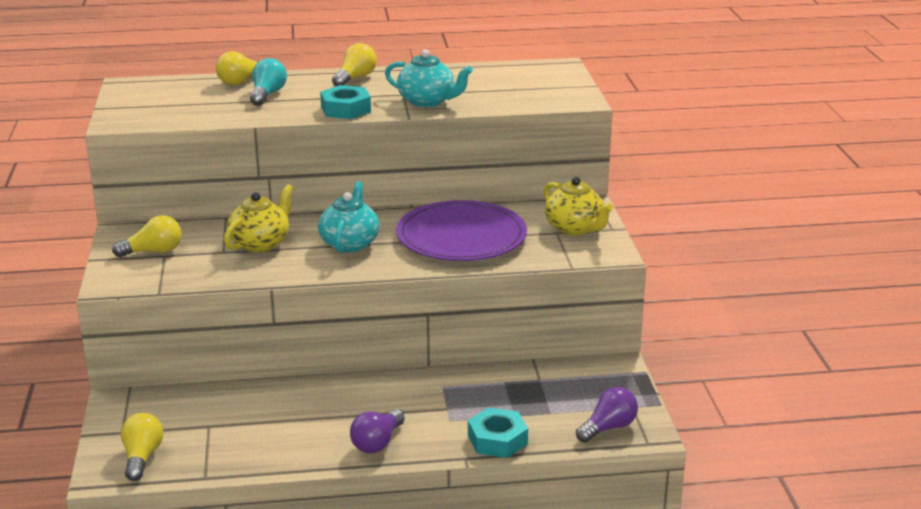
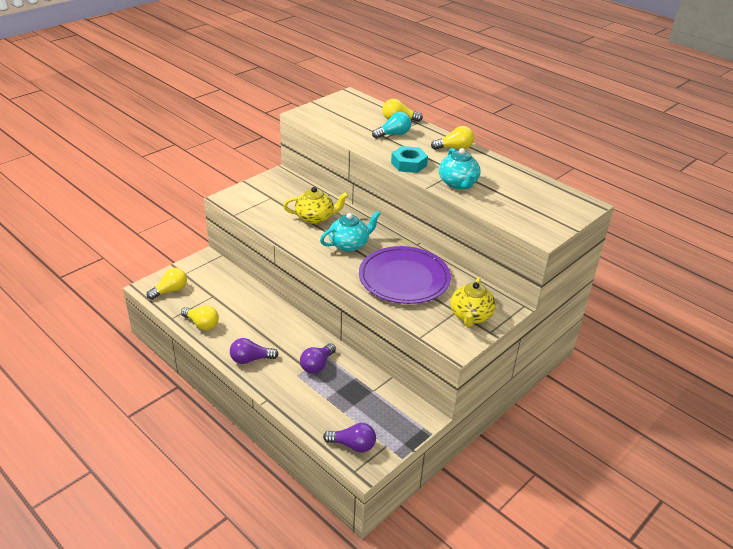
camera: 50 degrees right, 10 degrees up
yellow light bulb [112,215,182,257] -> yellow light bulb moved to [181,306,219,330]
turquoise nut [468,407,528,458] -> none
none -> purple light bulb [300,343,336,374]

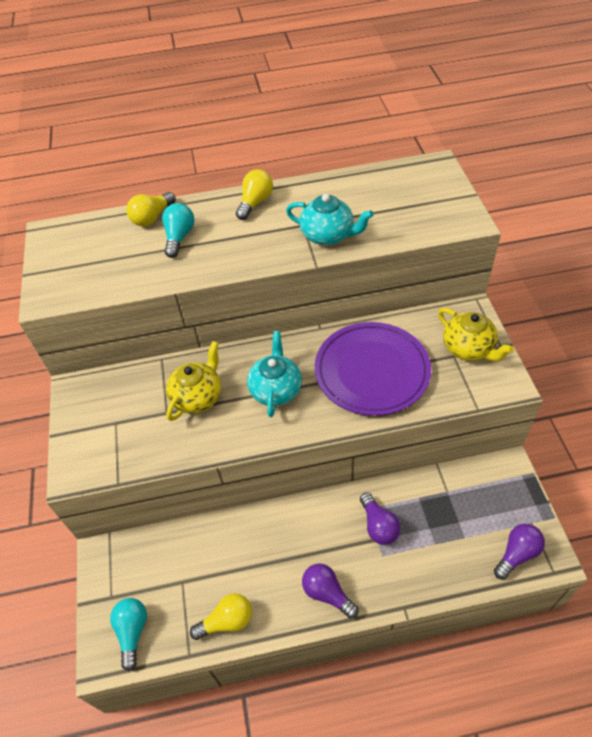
camera: 50 degrees left, 15 degrees up
yellow light bulb [147,268,187,300] -> turquoise light bulb [110,598,147,671]
purple light bulb [230,338,278,364] -> purple light bulb turned 105 degrees clockwise [302,563,358,619]
turquoise nut [391,146,428,173] -> none

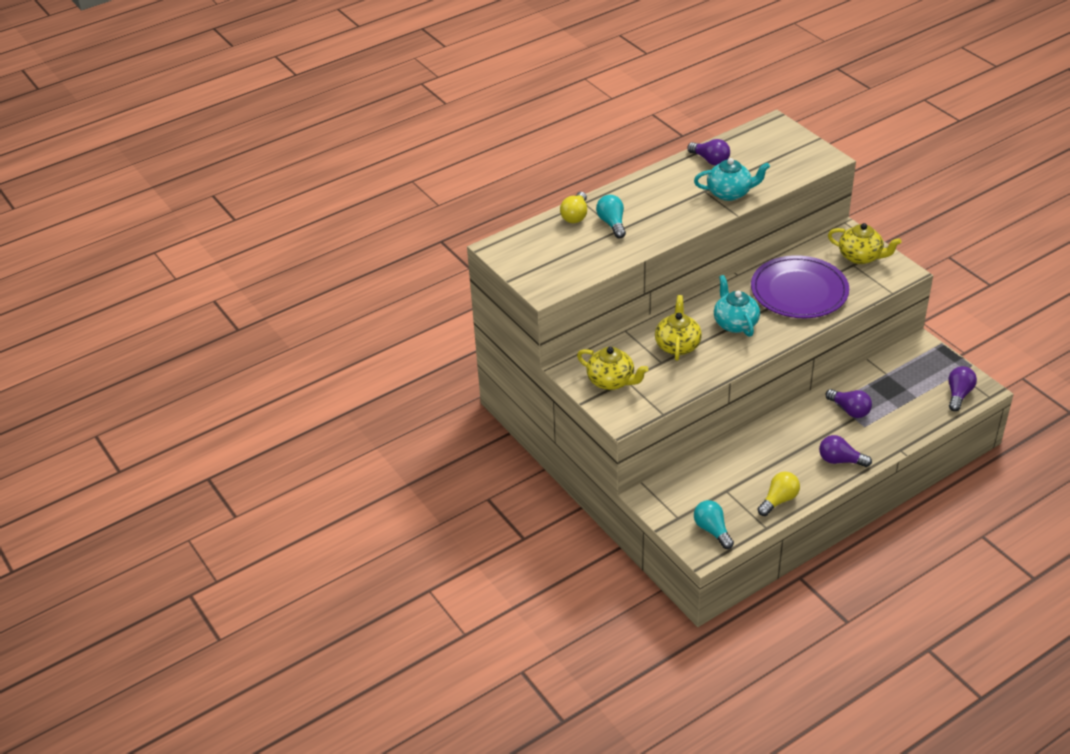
camera: 25 degrees left, 10 degrees down
yellow light bulb [236,169,273,220] -> none
none -> yellow teapot [577,347,649,390]
none -> purple light bulb [687,139,730,165]

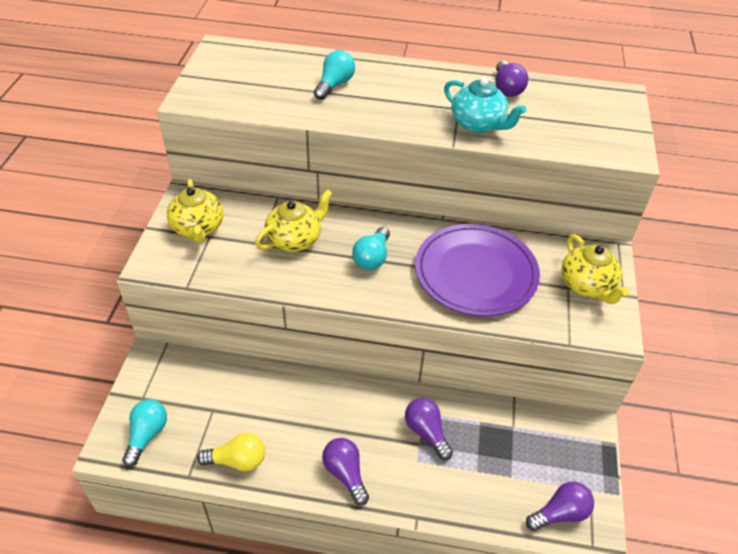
camera: 40 degrees right, 5 degrees up
yellow light bulb [560,192,587,223] -> none
turquoise teapot [714,275,760,337] -> turquoise light bulb [352,227,390,270]
purple light bulb [826,389,872,418] -> purple light bulb turned 150 degrees clockwise [405,398,453,460]

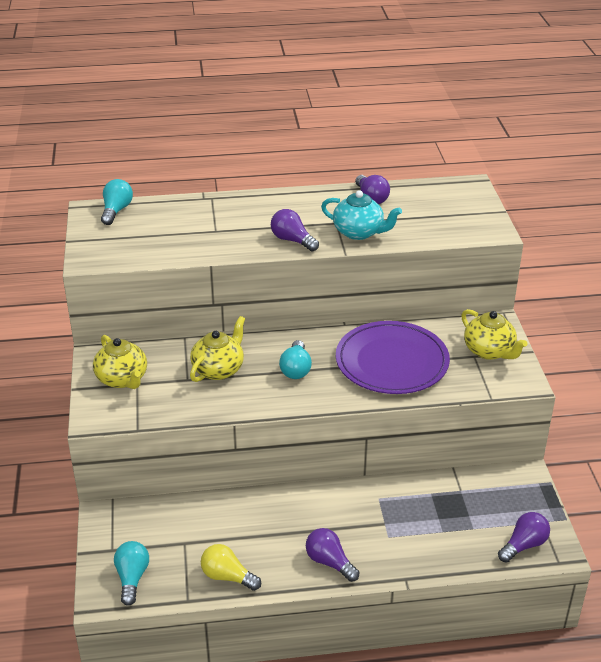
camera: 15 degrees left, 10 degrees down
yellow light bulb [197,433,265,471] -> yellow light bulb turned 135 degrees counterclockwise [201,544,261,591]
turquoise light bulb [314,50,355,100] -> turquoise light bulb moved to [101,179,133,225]
purple light bulb [405,398,453,460] -> purple light bulb moved to [271,209,319,251]

